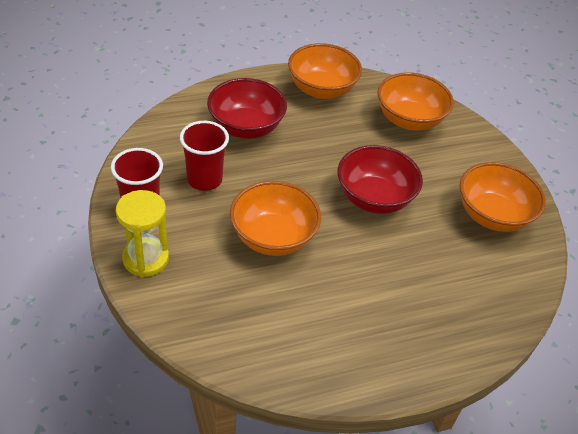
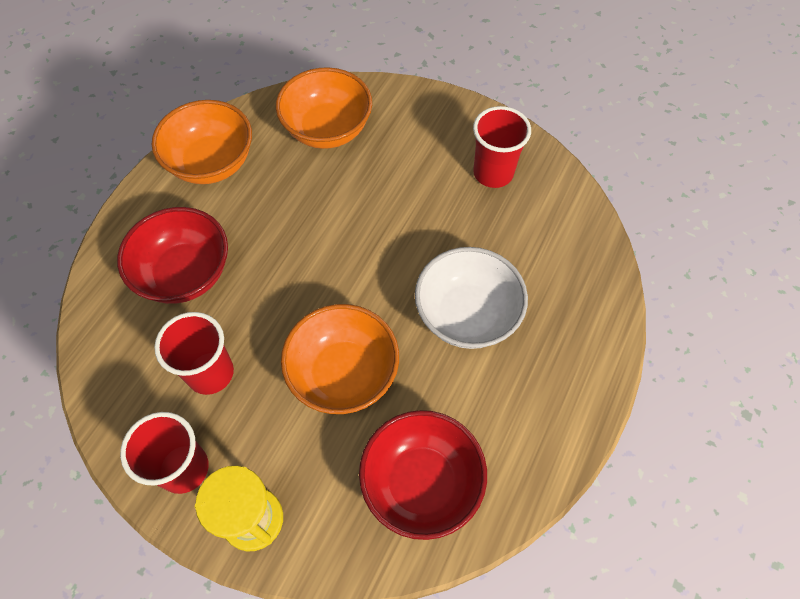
camera: 40 degrees left, 15 degrees up
red bowl [338,145,423,214] -> red bowl moved to [359,410,487,540]
orange bowl [460,162,546,232] -> red cup [473,106,531,188]
none -> white bowl [415,247,528,349]

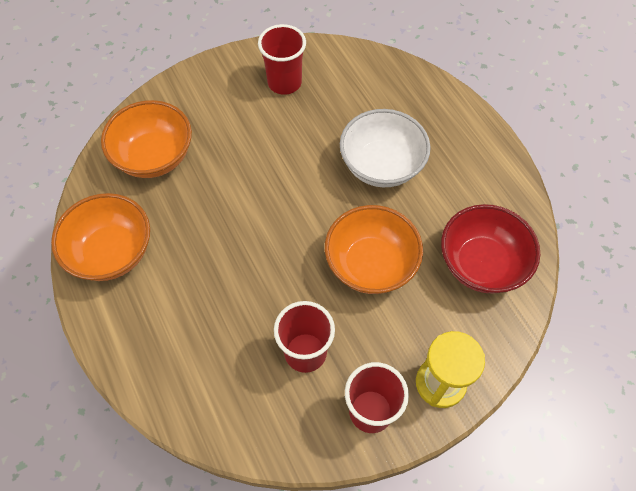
camera: 55 degrees left, 0 degrees up
red bowl [117,207,228,304] -> none

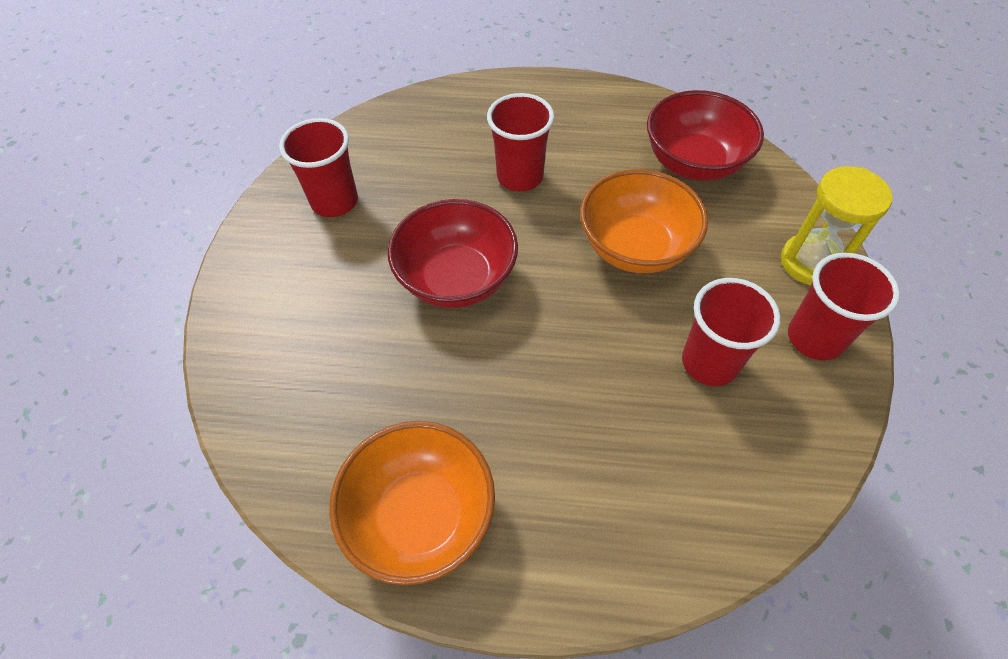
camera: 55 degrees left, 5 degrees down
orange bowl [101,100,192,178] -> none
white bowl [340,109,431,187] -> red cup [487,93,554,191]
none -> red bowl [388,199,518,308]

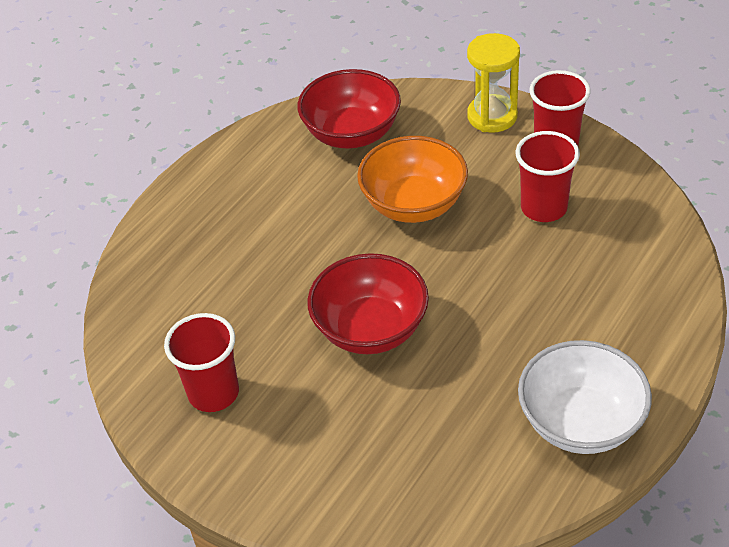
camera: 60 degrees left, 10 degrees down
orange bowl [329,421,495,585] -> white bowl [518,340,652,454]
red cup [487,93,554,191] -> none

